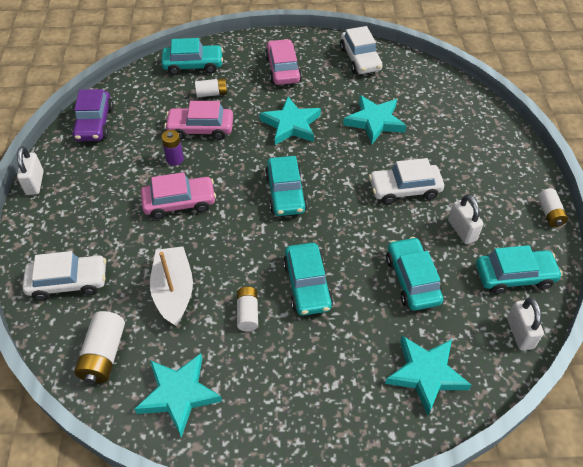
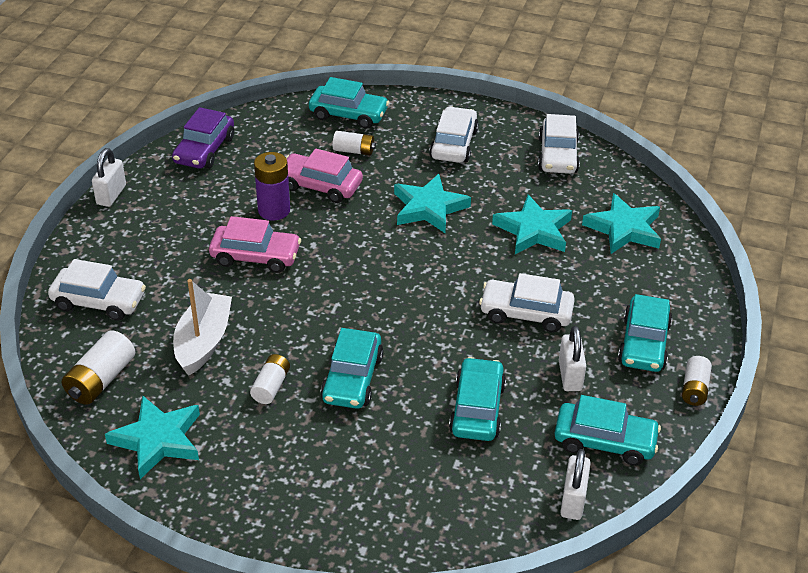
camera: 20 degrees right, 10 degrees down
purple battery [161,130,184,166] -> purple battery [254,152,290,220], size x1.52
pink car [265,39,302,85] -> white car [429,106,479,163]
turquoise car [265,156,307,216] -> turquoise car moved to [618,294,673,372]
turquoise star [385,336,472,415] -> turquoise star moved to [582,193,661,254]

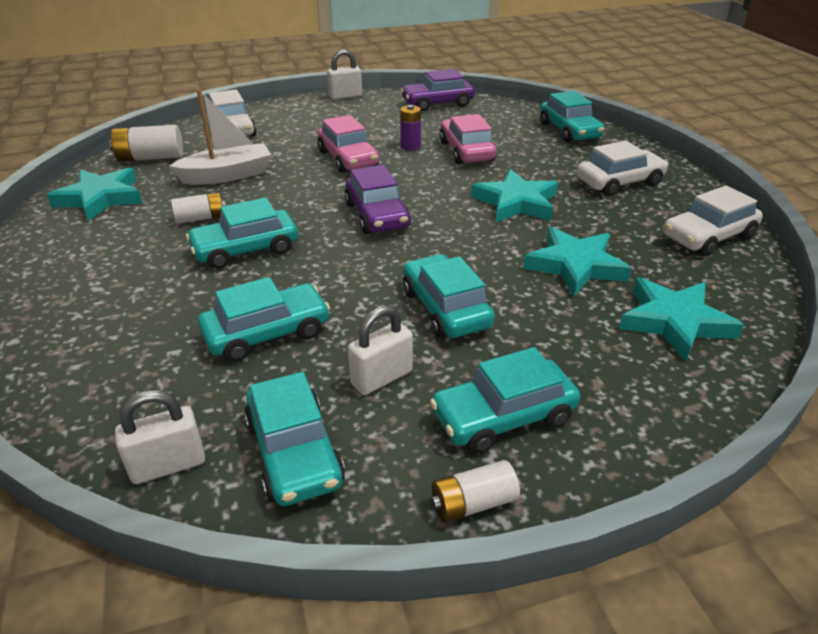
camera: 55 degrees right, 5 degrees down
purple battery [254,152,290,220] -> purple battery [400,105,421,151], size x0.66
white battery [333,131,376,155] -> none
white car [479,273,575,332] -> turquoise car [403,254,495,338]
none -> purple car [344,165,411,234]

